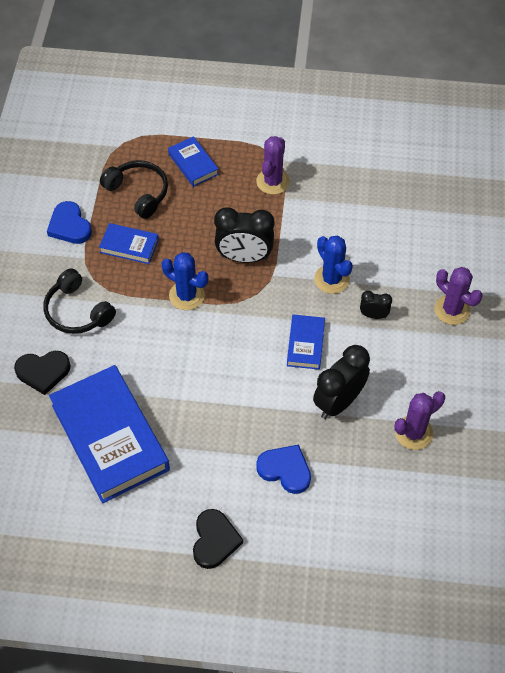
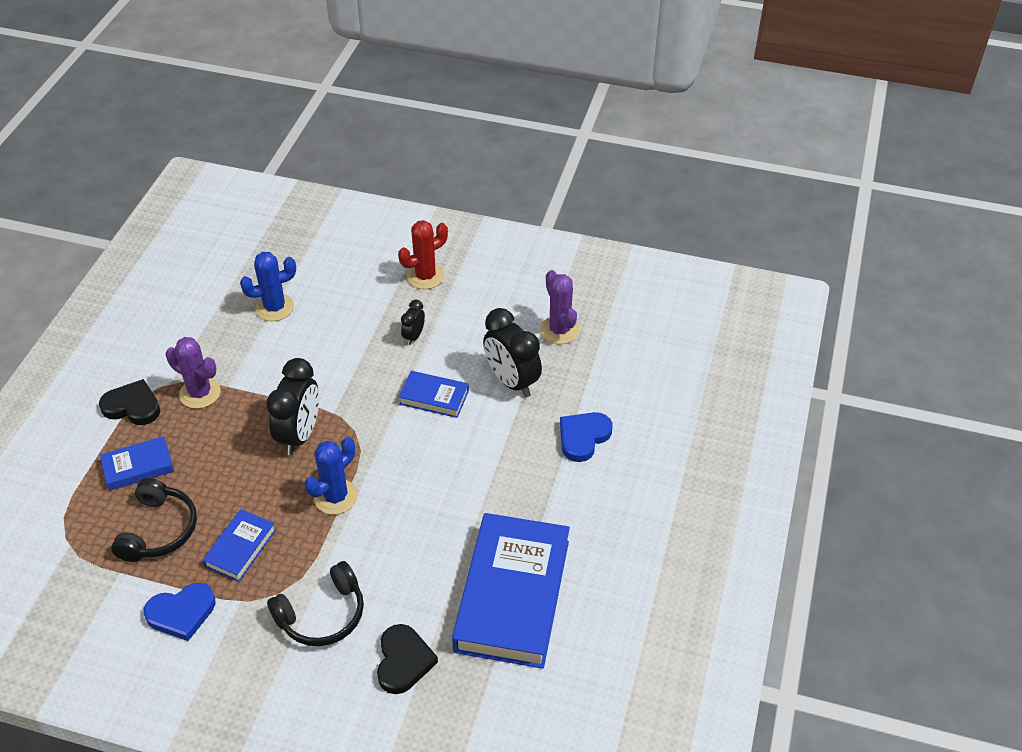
camera: 80 degrees left, 10 degrees down
blue book [49,365,170,503] -> blue book turned 60 degrees counterclockwise [452,513,570,669]
black headphones [100,160,168,219] -> black headphones turned 135 degrees clockwise [111,478,197,562]
black heart [193,509,243,569] -> black heart moved to [99,379,160,425]
blue cactus [314,236,353,294] -> blue cactus moved to [240,252,296,321]
purple cactus [434,267,483,325] -> red cactus [398,220,448,289]

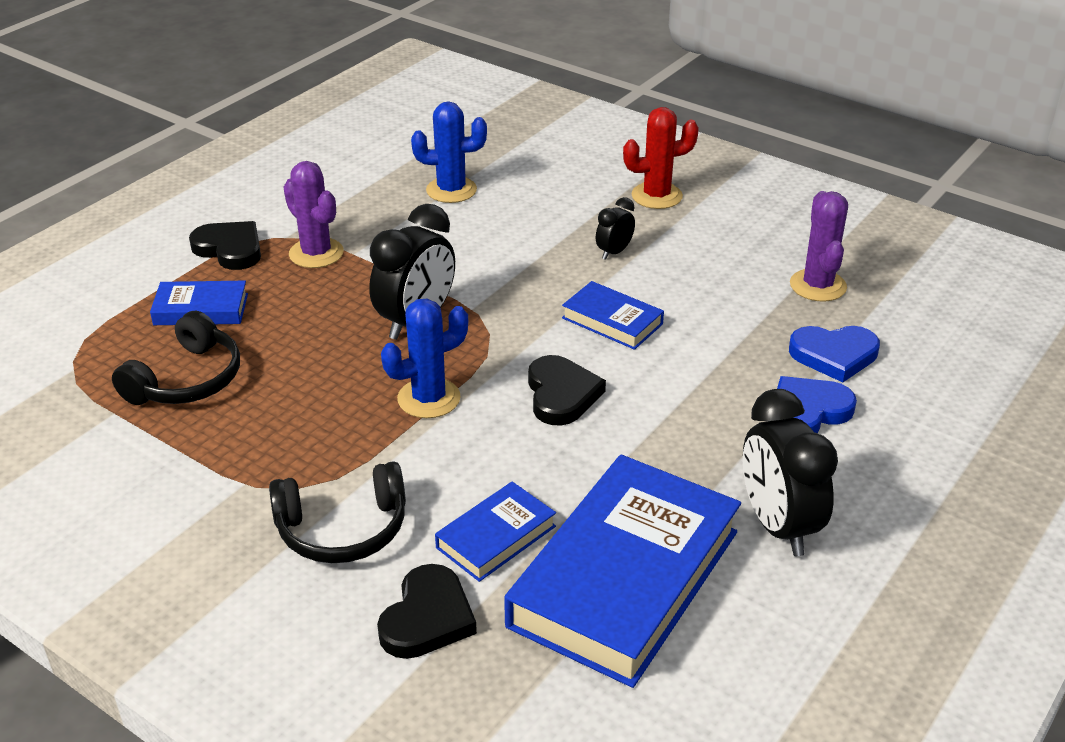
camera: 20 degrees right, 10 degrees down
blue heart [144,583,215,641] -> blue heart moved to [789,326,880,382]
blue book [203,509,276,582] -> blue book moved to [435,482,556,582]
black clock [483,308,542,397] -> black clock moved to [743,389,838,556]
none -> black heart [528,355,606,426]

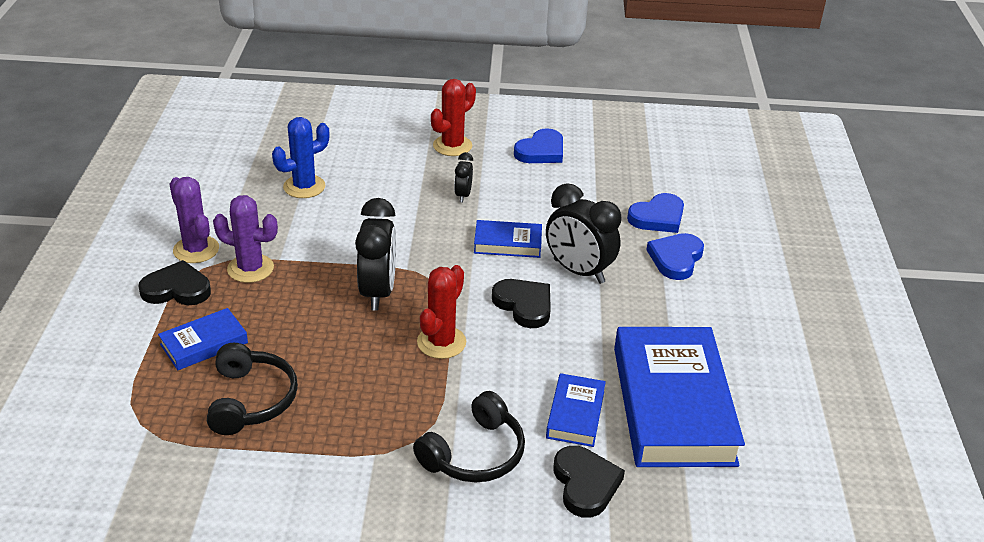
camera: 35 degrees left, 0 degrees up
blue cactus [381,299,468,418] -> red cactus [417,265,466,359]
black clock [743,389,838,556] -> black clock moved to [546,183,621,284]
purple cactus [790,191,848,302] -> purple cactus moved to [170,177,219,263]
none -> blue heart [514,128,563,163]

